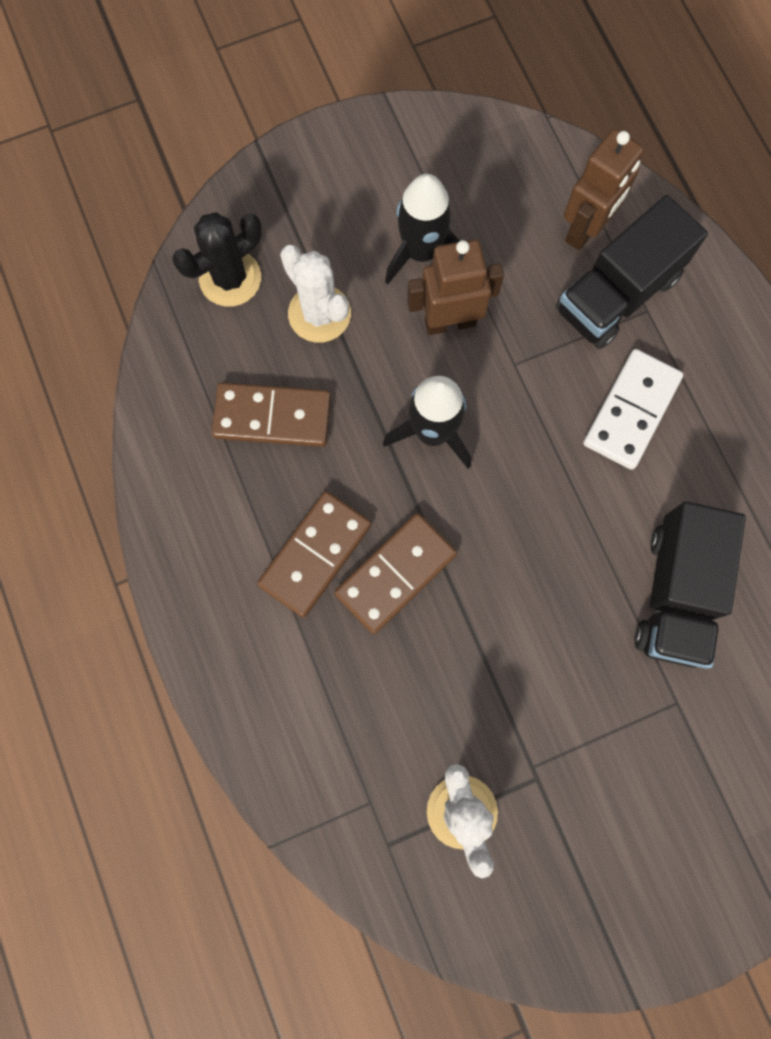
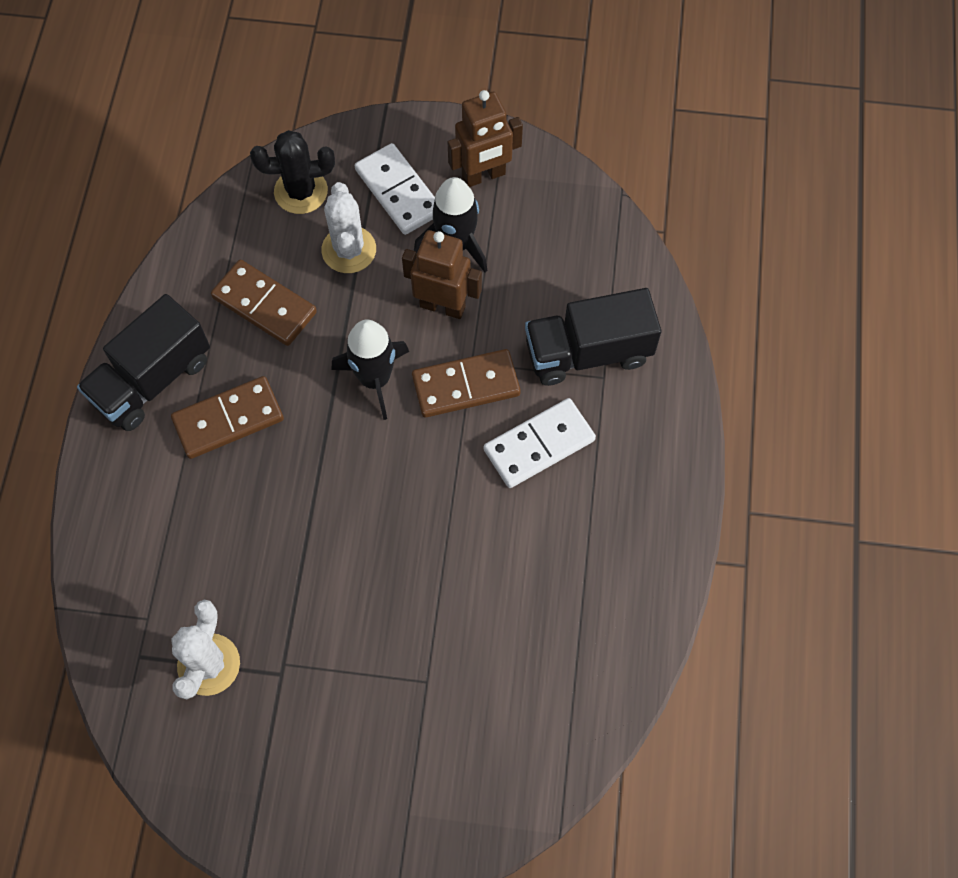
camera: 30 degrees right, 10 degrees down
brown domino [334,513,457,634] -> brown domino moved to [412,349,521,418]
brown robot [564,129,644,250] -> brown robot moved to [448,90,523,187]
black truck [634,501,746,669] -> black truck moved to [77,294,210,431]
none -> white domino [355,143,435,235]

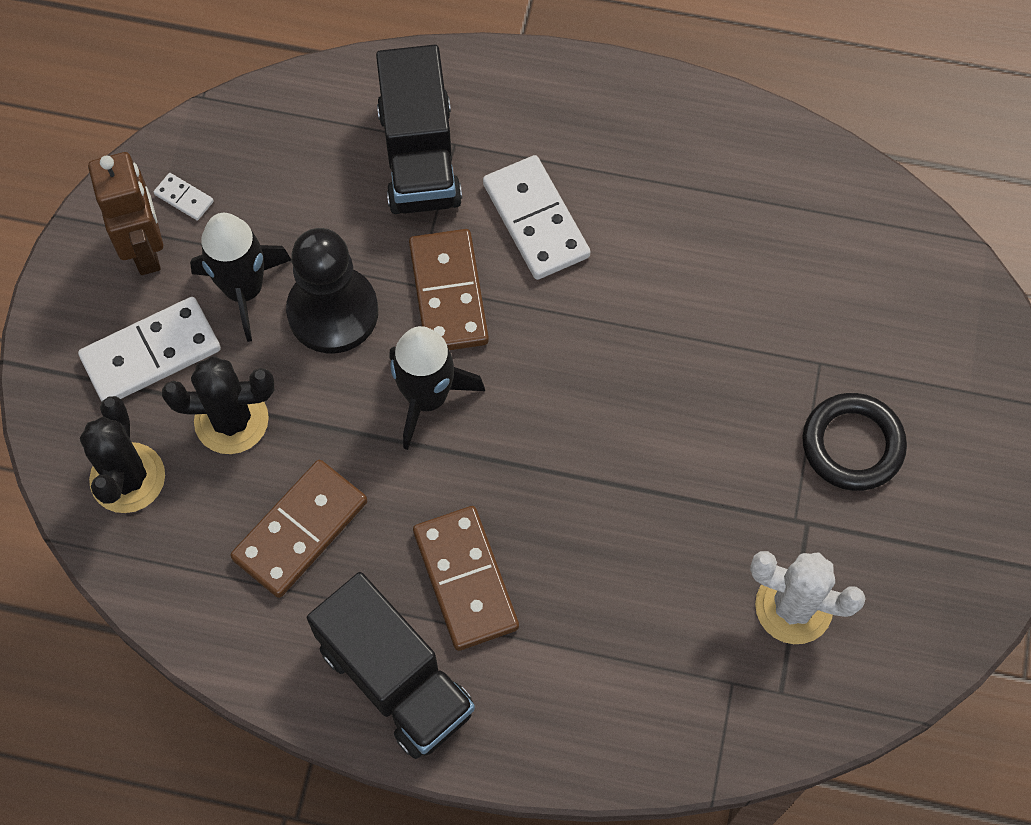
camera: 85 degrees left, 0 degrees up
white cactus [321,182,376,273] -> black cactus [162,356,274,454]
brown robot [402,230,482,319] -> black pawn [286,228,378,353]
none -> white domino [154,173,214,220]
none -> black ring [802,393,907,491]

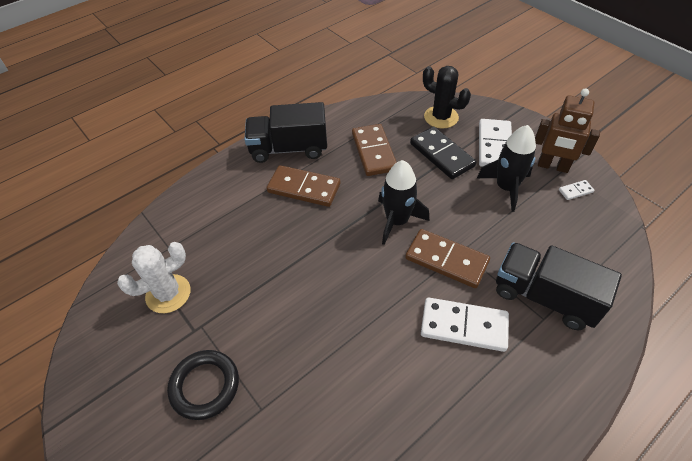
camera: 130 degrees right, 15 degrees down
black cactus [162,356,274,454] -> black domino [410,127,476,179]
black pawn [286,228,378,353] -> none

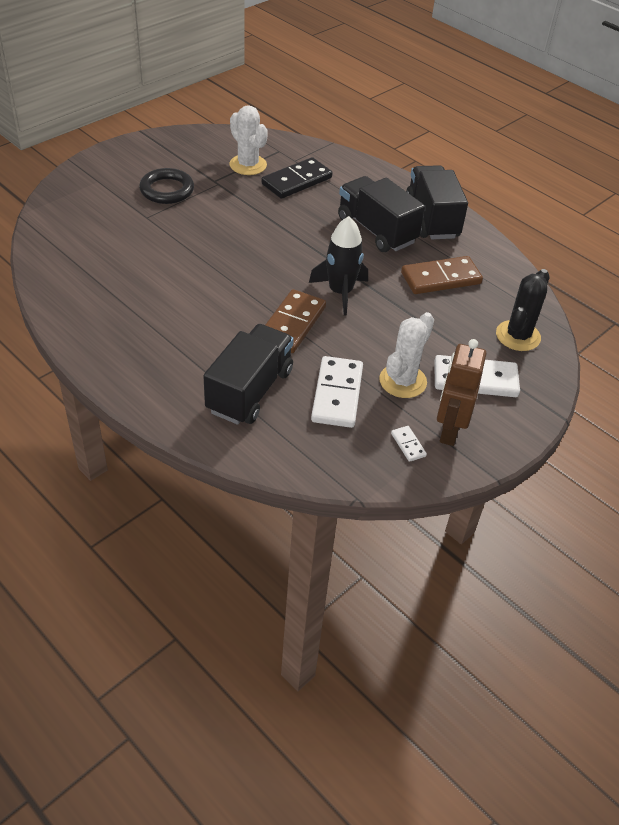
camera: 80 degrees right, 5 degrees down
brown domino [267,165,340,207] -> black truck [338,176,425,252]
black domino [410,127,476,179] -> black domino moved to [262,157,332,199]
white domino [421,297,509,352] -> white domino moved to [311,356,363,428]
black rocket [477,125,536,212] -> white cactus [379,312,434,398]

